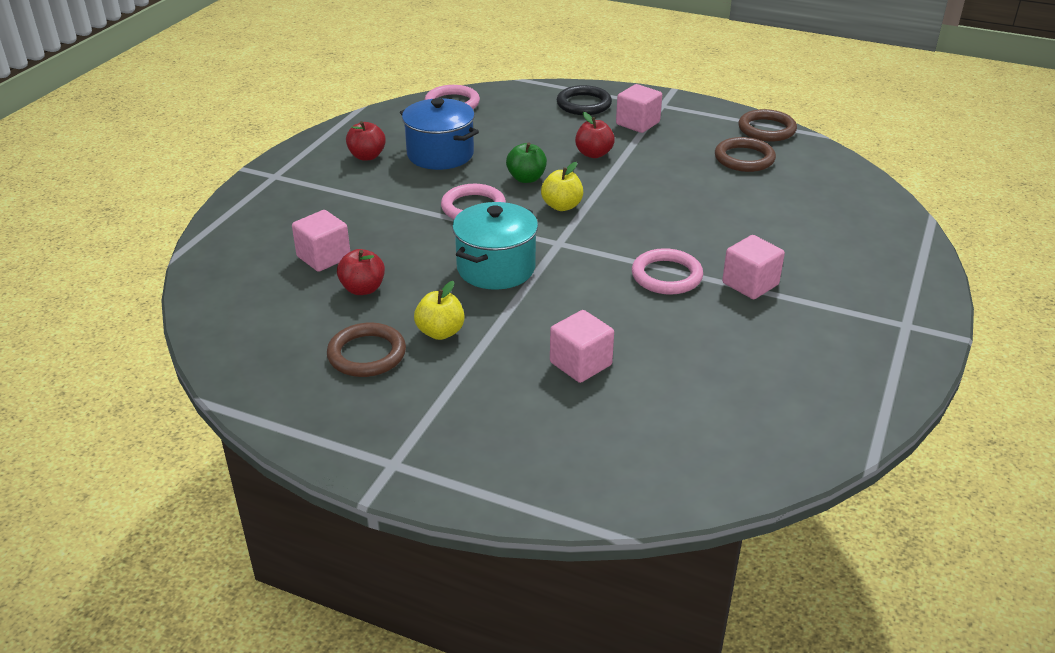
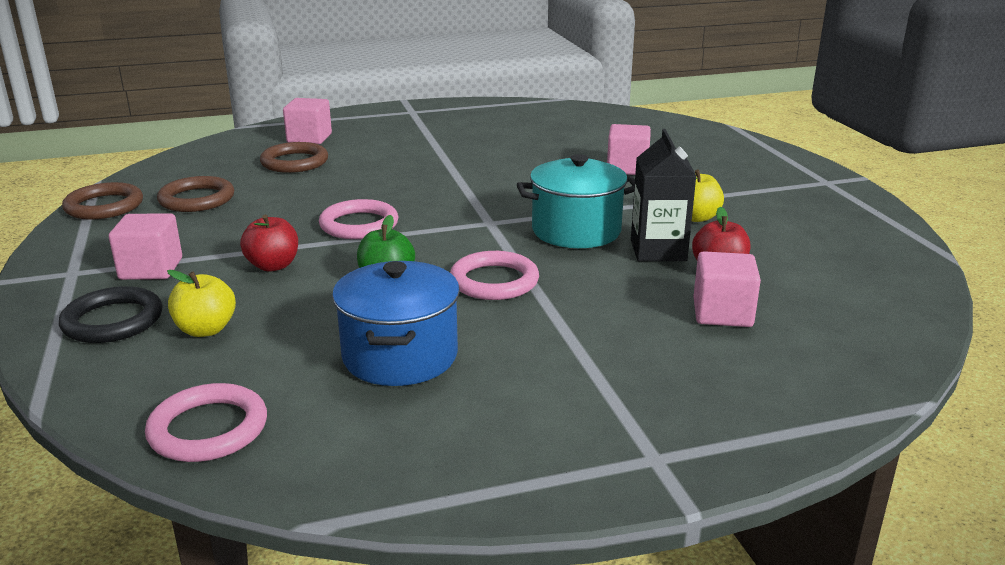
camera: 130 degrees left, 10 degrees down
brown ring [327,323,406,377] -> brown ring moved to [260,142,328,173]
red apple [346,121,386,160] -> none
yellow apple [541,162,583,211] -> yellow apple moved to [167,270,236,337]
pink ring [632,248,703,295] -> pink ring moved to [319,199,399,239]
pink cube [722,235,785,299] -> pink cube moved to [283,98,332,144]
none -> black carton [631,129,696,261]

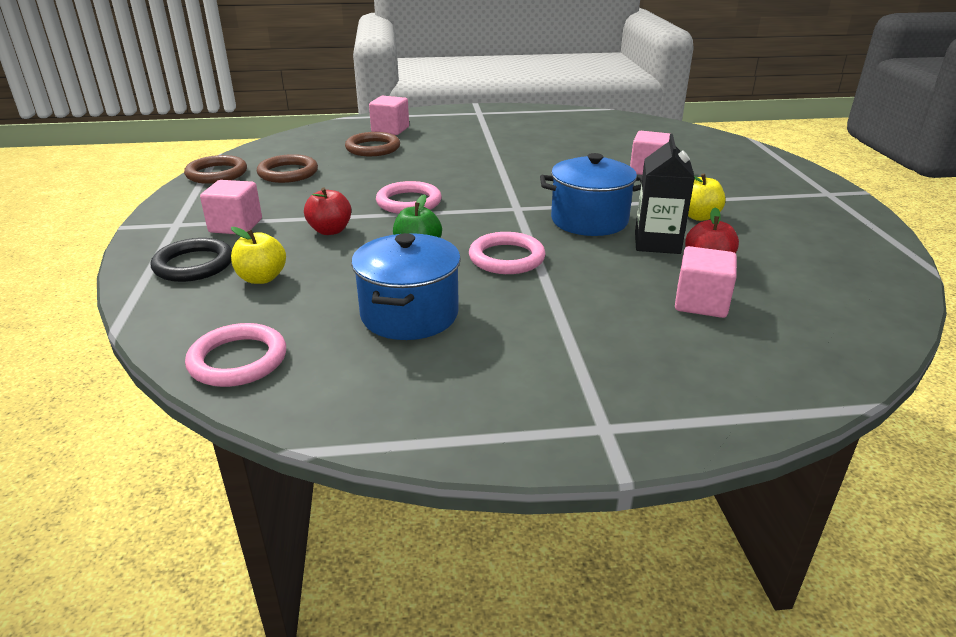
camera: 10 degrees right, 5 degrees up
turquoise pot [517,154,635,248] -> blue pot [540,153,642,236]

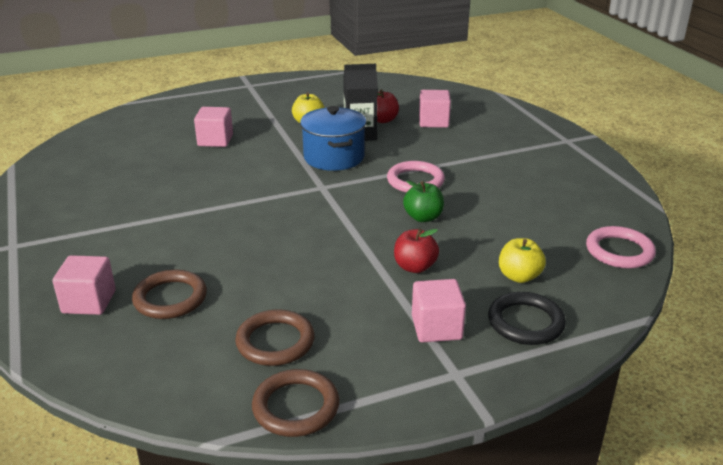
camera: 105 degrees left, 0 degrees up
blue pot [351,233,461,340] -> none
pink ring [376,181,442,214] -> none

